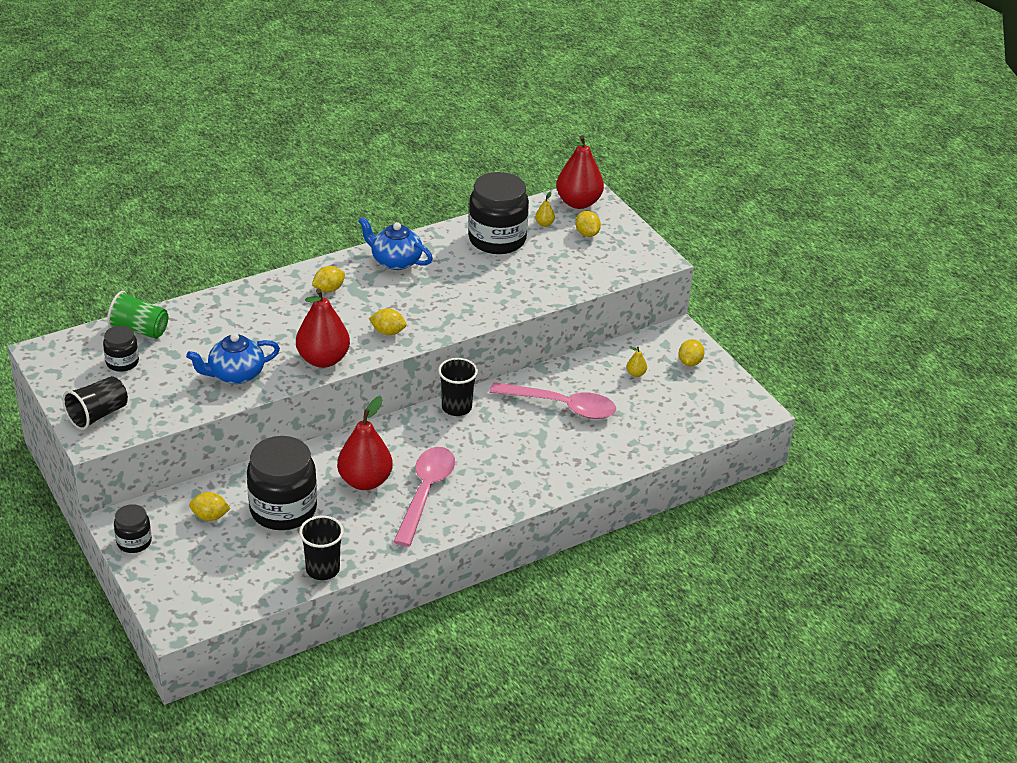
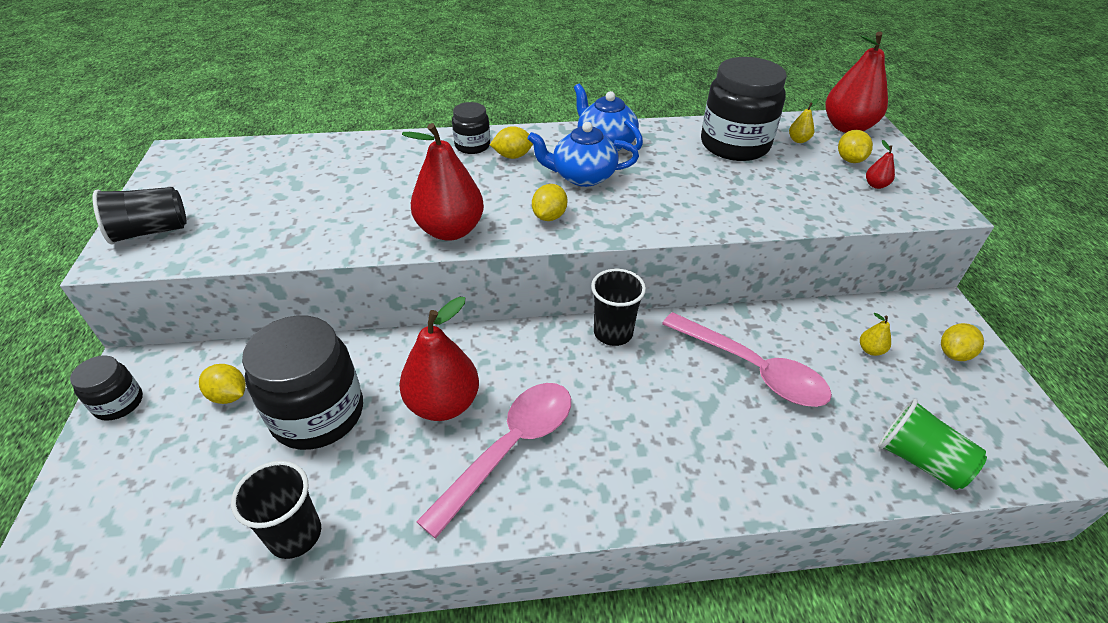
camera: 25 degrees right, 5 degrees up
black jar [103,326,139,372] -> black jar moved to [452,102,490,154]
green cup [107,291,168,339] -> green cup moved to [878,399,987,490]
blue teapot [186,333,280,384] -> blue teapot moved to [528,122,639,187]
yellow lemon [369,308,406,335] -> yellow lemon turned 75 degrees clockwise [532,184,567,221]
none -> red pear [866,140,895,189]

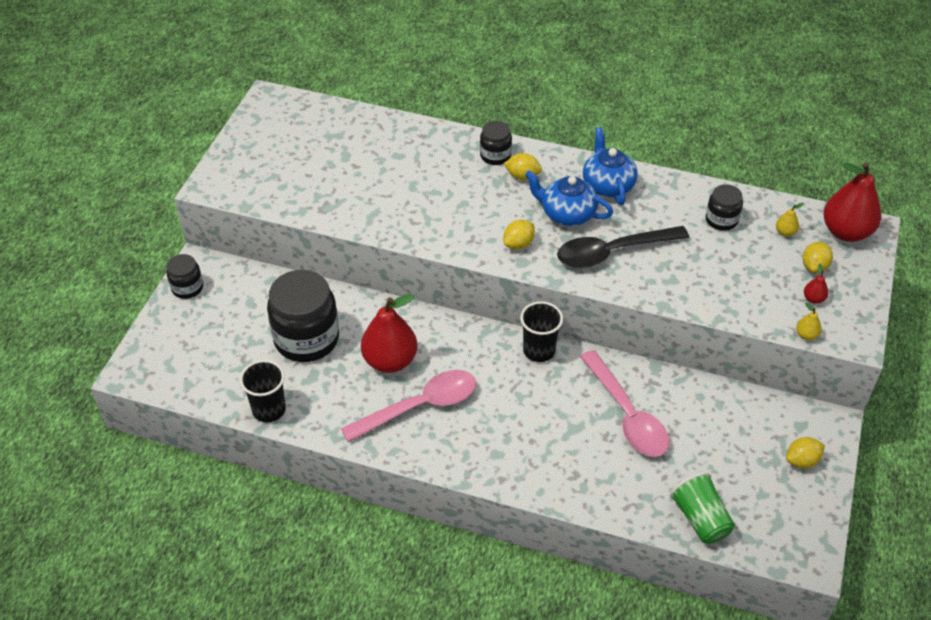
camera: 25 degrees right, 5 degrees up
black cup [92,187,186,245] -> none
yellow lemon [199,364,246,404] -> none
red pear [402,123,484,241] -> none
black jar [701,57,787,161] -> black jar [706,184,743,231], size x0.51
yellow pear [860,313,891,356] -> yellow pear moved to [796,302,822,340]
none -> black spoon [557,226,689,268]

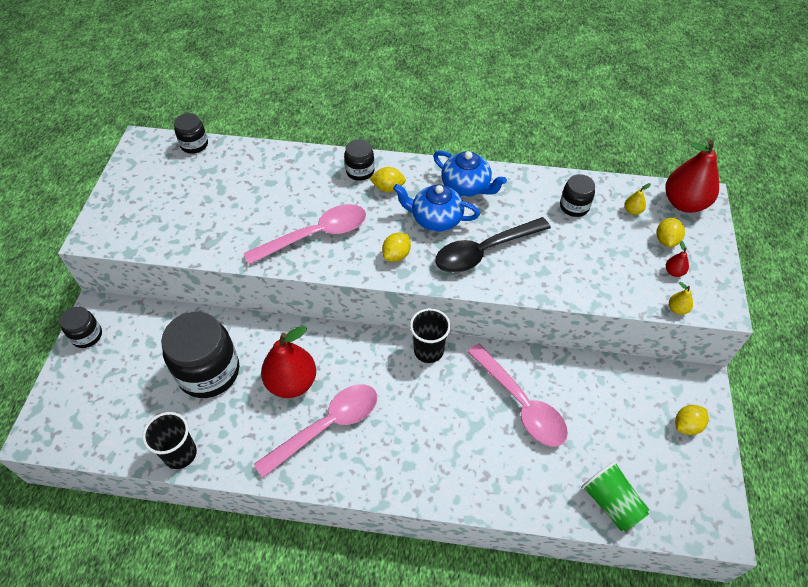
camera: 10 degrees left, 5 degrees up
blue teapot [583,127,638,205] -> blue teapot turned 150 degrees clockwise [433,151,507,197]
none -> black jar [174,113,208,154]
none -> pink spoon [244,204,366,265]

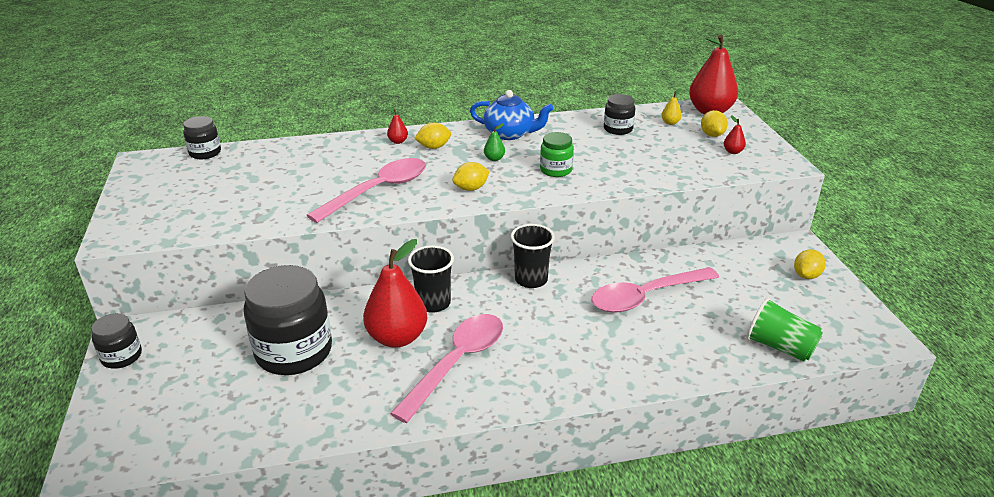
camera: 20 degrees left, 20 degrees down
black cup [142,412,197,469] -> black cup moved to [408,245,454,313]
black jar [344,139,374,181] -> red pear [387,107,408,144]
yellow lemon [382,233,411,262] -> yellow lemon turned 45 degrees clockwise [452,162,490,191]
blue teapot [393,184,480,232] -> green pear [484,123,505,161]
black spoon [435,217,551,273] -> green jar [540,132,574,177]
pink spoon [467,344,568,447] -> pink spoon turned 120 degrees clockwise [591,267,719,313]
yellow pear [669,282,693,315] -> none

